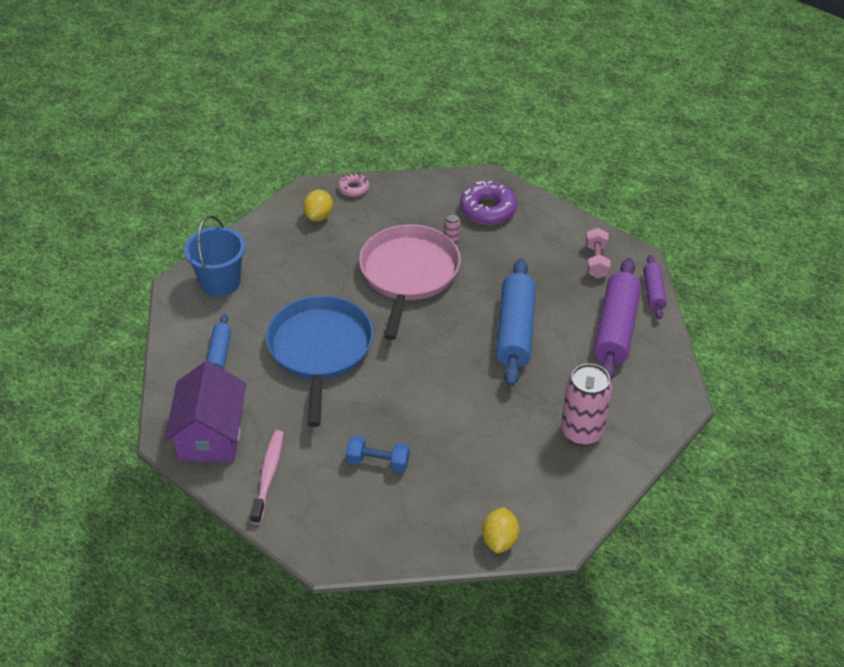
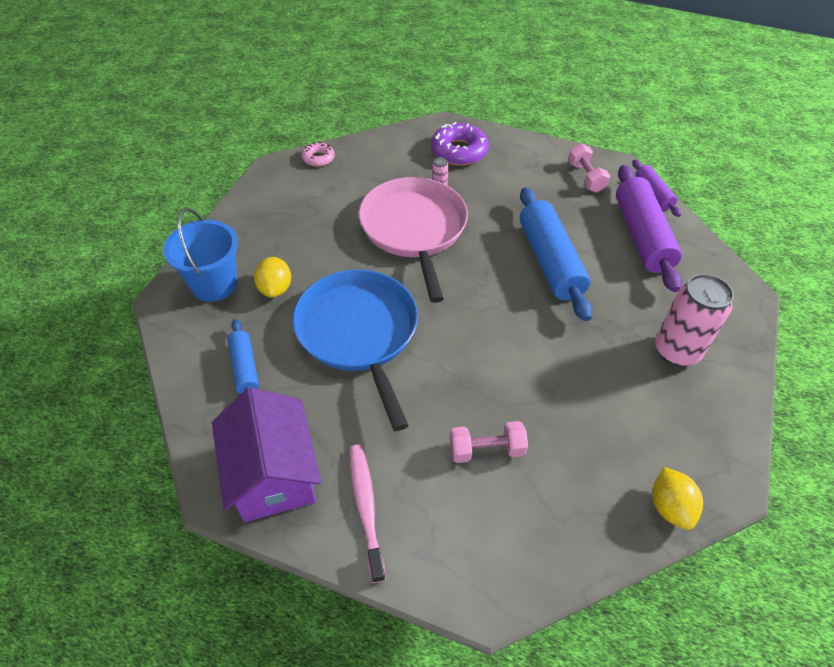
camera: 20 degrees left, 5 degrees up
yellow lemon [303,190,333,221] -> yellow lemon moved to [254,257,291,298]
blue dumbbell [346,435,410,473] -> pink dumbbell [450,421,528,463]

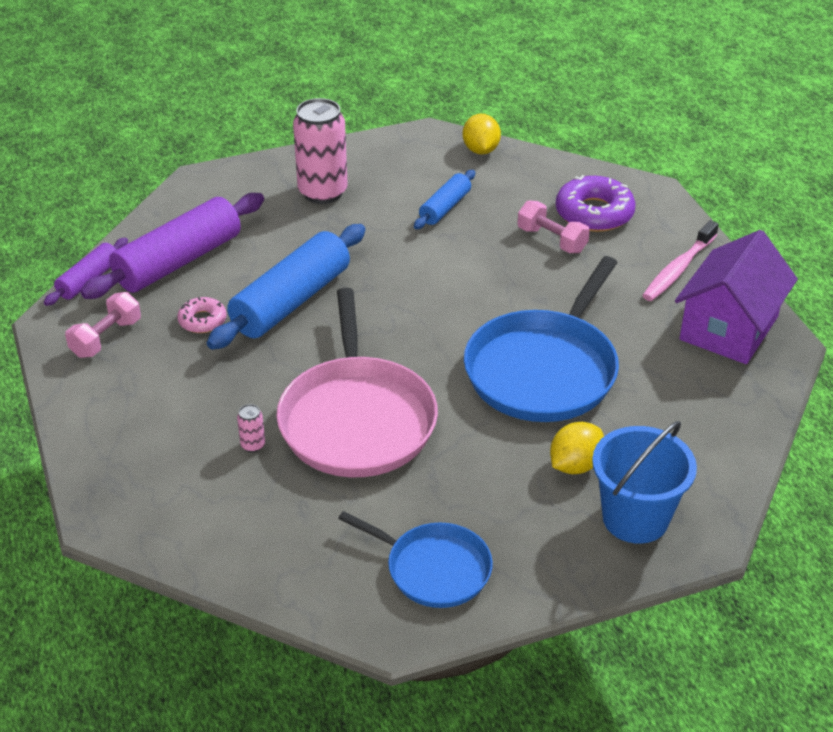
camera: 130 degrees left, 10 degrees down
blue rolling pin [227,319,259,394] -> blue rolling pin moved to [414,170,475,229]
pink donut [302,142,335,167] -> pink donut moved to [177,297,227,333]
pink pan [359,177,468,303] -> pink pan turned 45 degrees counterclockwise [276,288,438,477]
purple donut [431,122,489,166] -> purple donut moved to [556,175,636,232]
yellow lemon [653,467,703,530] -> yellow lemon turned 45 degrees counterclockwise [463,114,501,155]
none -> blue pan [338,511,493,608]

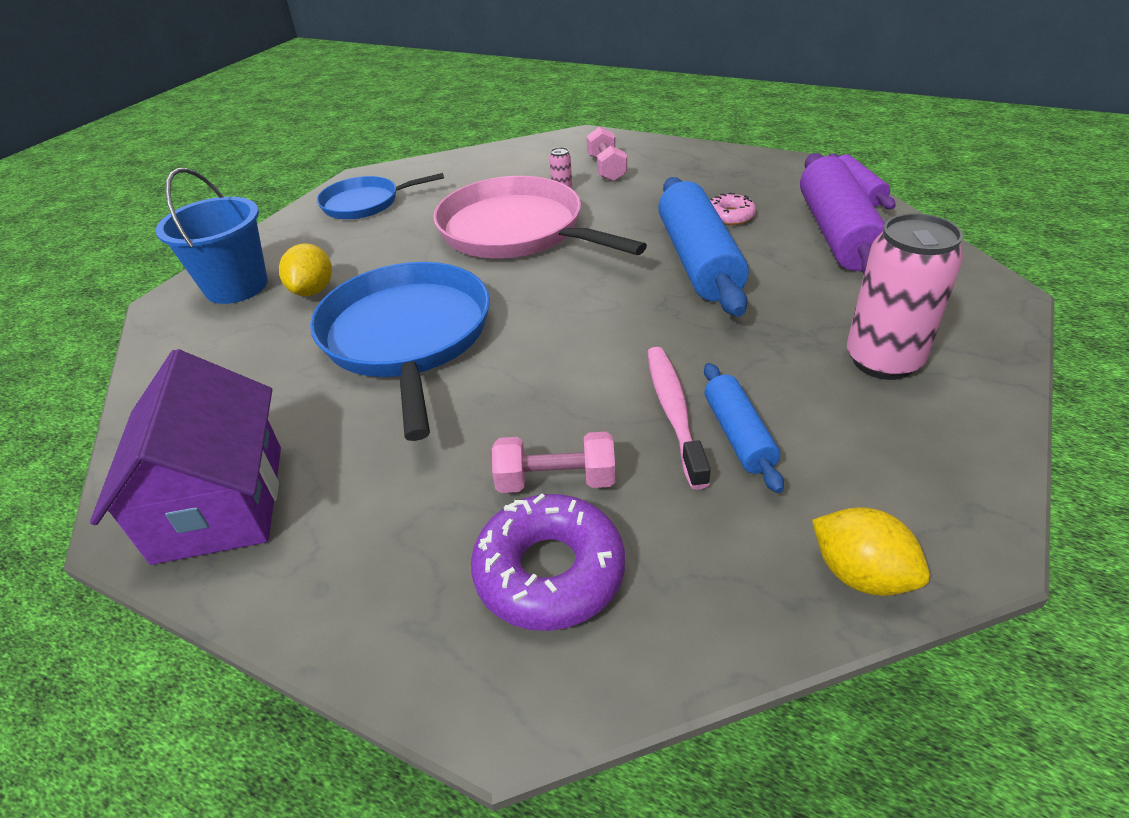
camera: 140 degrees right, 0 degrees up
pink dumbbell [65,292,141,358] -> pink dumbbell moved to [587,126,627,182]
pink toothbrush [642,220,719,301] -> pink toothbrush moved to [647,347,711,490]

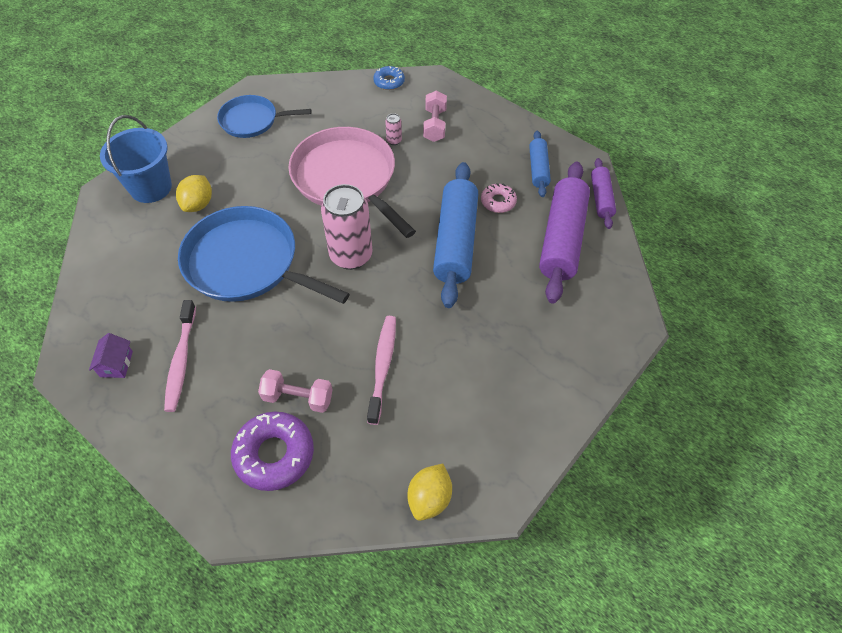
camera: 10 degrees right, 15 degrees up
purple house [90,349,281,565] -> purple house [89,333,133,378], size x0.42
blue pan [310,262,490,441] -> blue pan turned 60 degrees counterclockwise [178,206,350,304]
blue rolling pin [704,363,784,493] -> blue rolling pin moved to [529,131,551,197]
yellow lemon [812,507,930,596] -> yellow lemon turned 60 degrees clockwise [407,464,452,521]
pink can [847,213,963,380] -> pink can moved to [321,184,373,270]
none -> pink toothbrush [164,300,196,412]
none -> blue donut [373,66,405,90]

